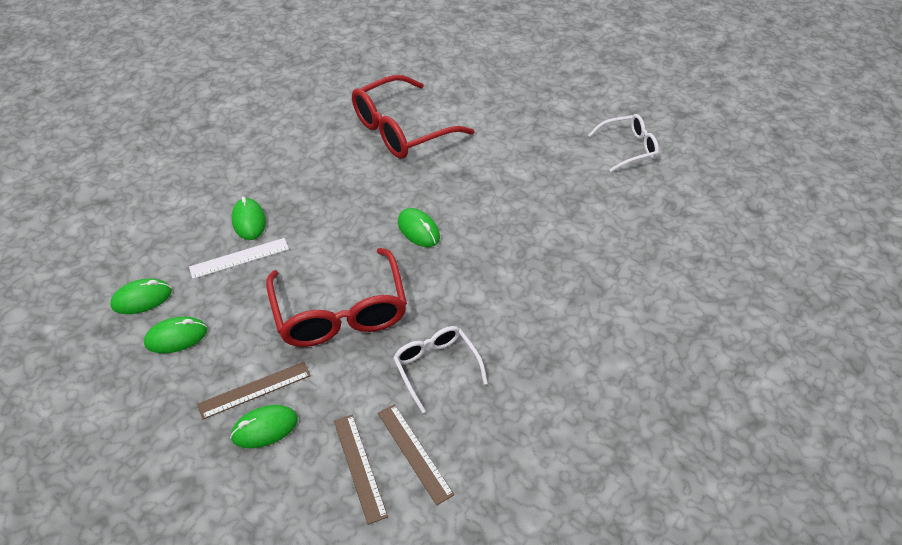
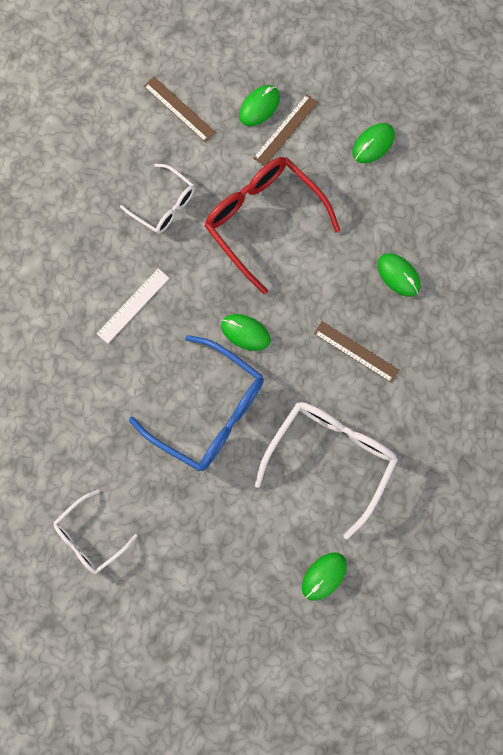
camera: 155 degrees right, 30 degrees up
green mouse [110,279,172,314] -> green mouse moved to [302,552,347,601]
white ruler [189,238,289,279] -> white ruler moved to [97,268,169,344]
red glasses [352,75,475,159] -> white glasses [254,402,398,540]
brown ruler [378,404,454,505] -> brown ruler moved to [314,321,399,383]
none -> blue glasses [129,335,264,471]

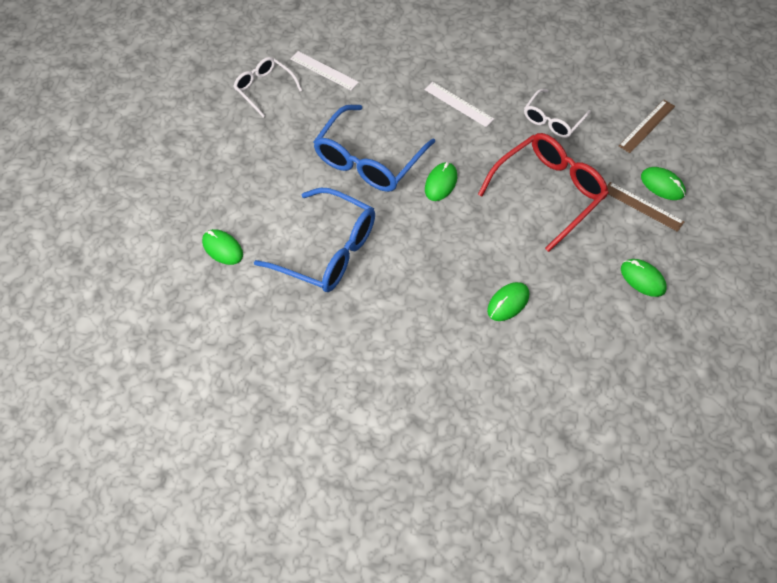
camera: 90 degrees right, 20 degrees down
white glasses [254,402,398,540] -> blue glasses [254,188,375,292]
brown ruler [314,321,399,383] -> none
none -> white ruler [291,51,359,90]

